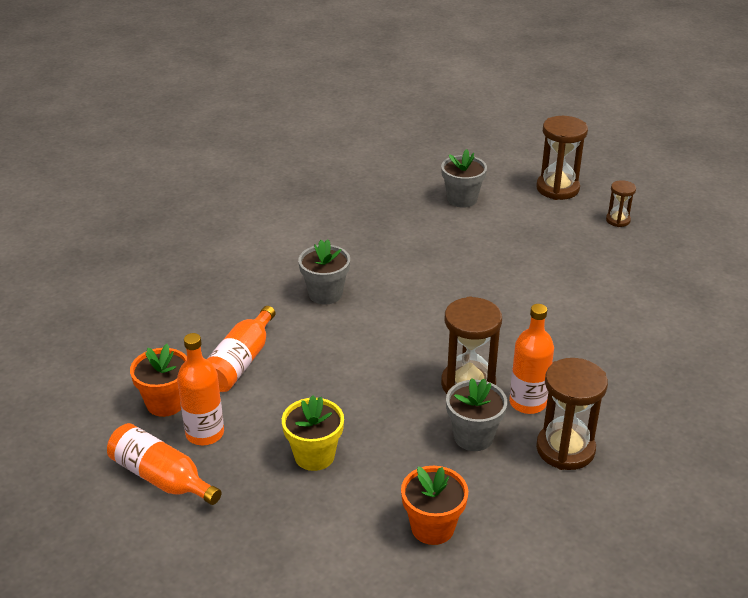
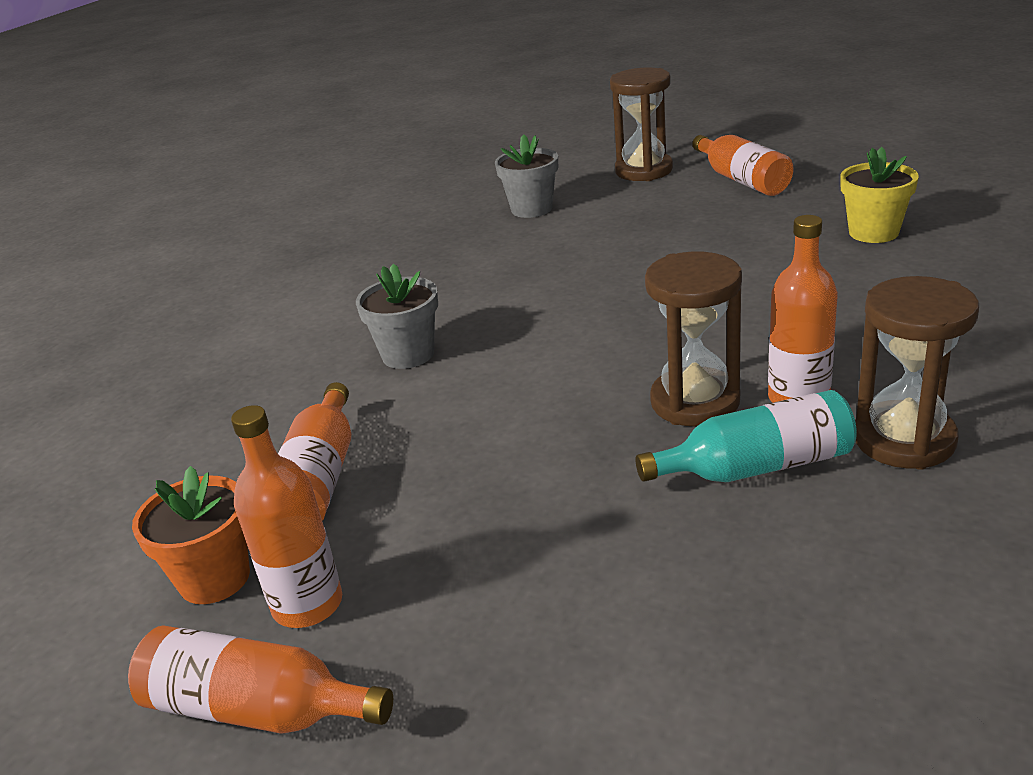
camera: 15 degrees left, 5 degrees down
yellow flower pot [282,395,344,471] -> yellow flower pot moved to [840,147,919,243]
orange flower pot [401,466,468,545] -> none
grey flower pot [446,378,507,451] -> turquoise bottle [635,390,857,482]
brown hourglass [606,180,636,227] -> orange bottle [692,135,793,196]

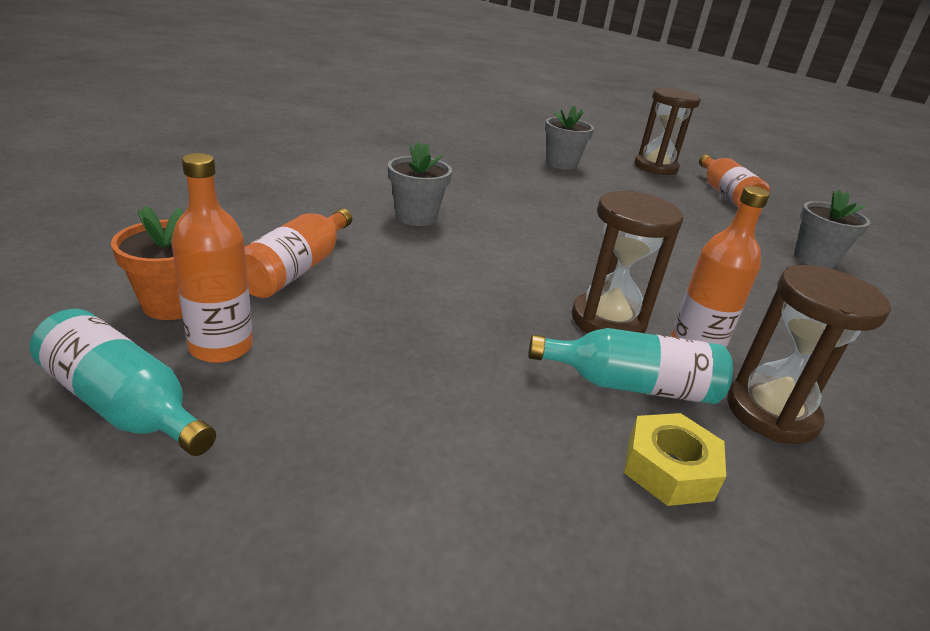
camera: 10 degrees right, 0 degrees up
orange bottle [128,625,393,733] -> turquoise bottle [30,309,216,456]
yellow flower pot [840,147,919,243] -> grey flower pot [794,190,871,269]
none -> yellow nut [624,413,726,506]

